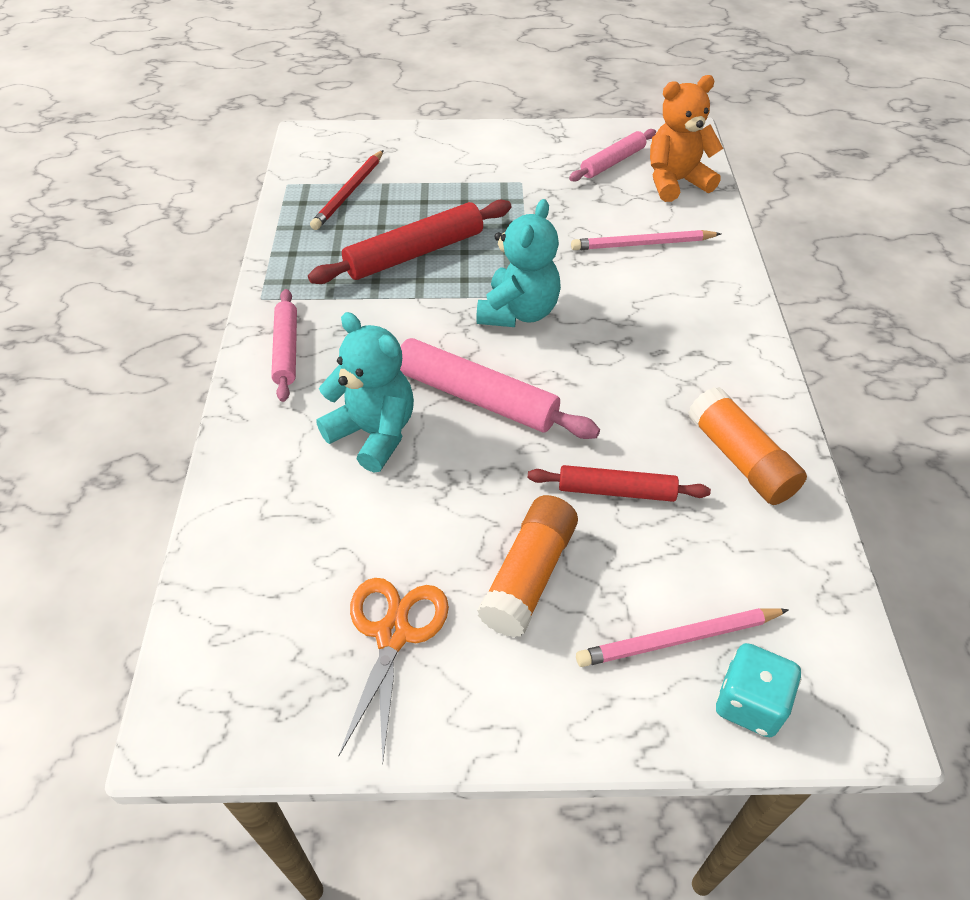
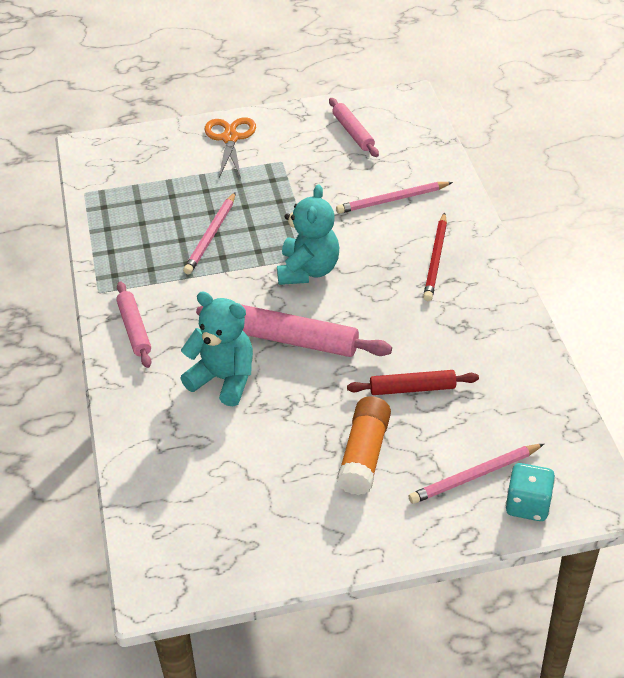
camera: 10 degrees left, 5 degrees down
red rolling pin [308,200,511,284] -> pink pencil [183,192,236,274]
red pencil [310,150,384,230] -> red pencil moved to [423,212,447,301]
orange scissors [339,578,449,762] -> orange scissors moved to [205,117,256,178]
pink rolling pin [569,129,656,182] -> pink rolling pin turned 60 degrees counterclockwise [329,98,379,157]
orange teddy bear [650,75,723,202] -> none
orange glue stick [688,387,807,505] -> none

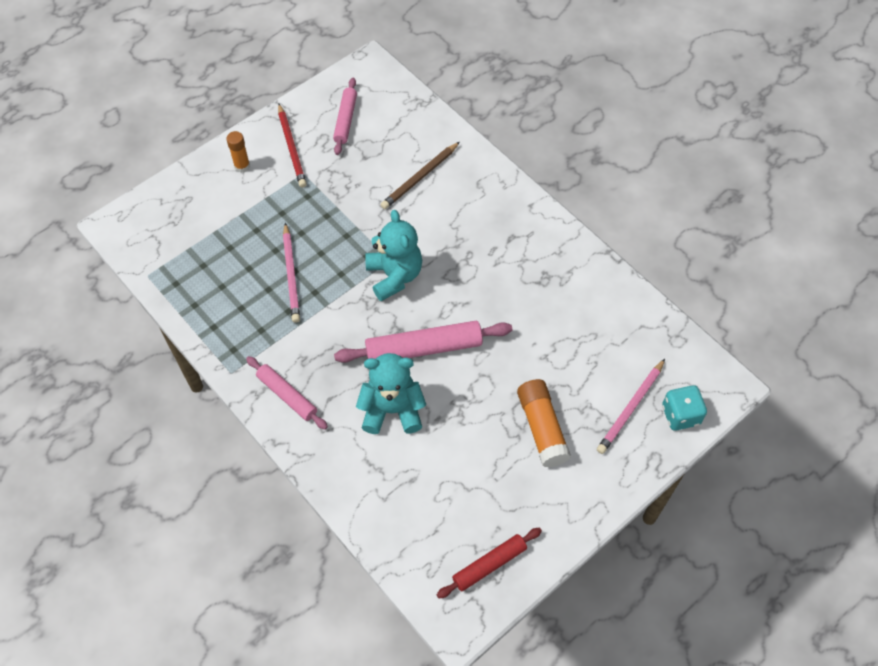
camera: 30 degrees left, 15 degrees up
orange scissors [205,117,256,178] -> orange glue stick [226,131,250,173]
pink rolling pin [329,98,379,157] -> pink rolling pin turned 60 degrees clockwise [333,78,357,155]
pink pencil [336,182,453,214] -> brown pencil [381,142,460,209]
red rolling pin [347,370,479,395] -> red rolling pin moved to [437,528,542,599]
red pencil [423,212,447,301] -> red pencil moved to [278,104,307,188]

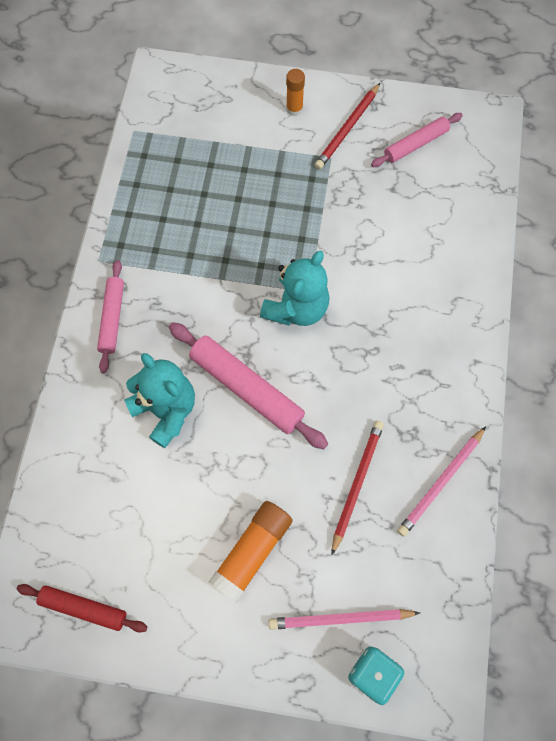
camera: 50 degrees right, 10 degrees up
pink pencil [283,223,300,323] -> pink pencil moved to [397,426,486,537]
brown pencil [381,142,460,209] -> none
none -> red pencil [331,421,384,555]

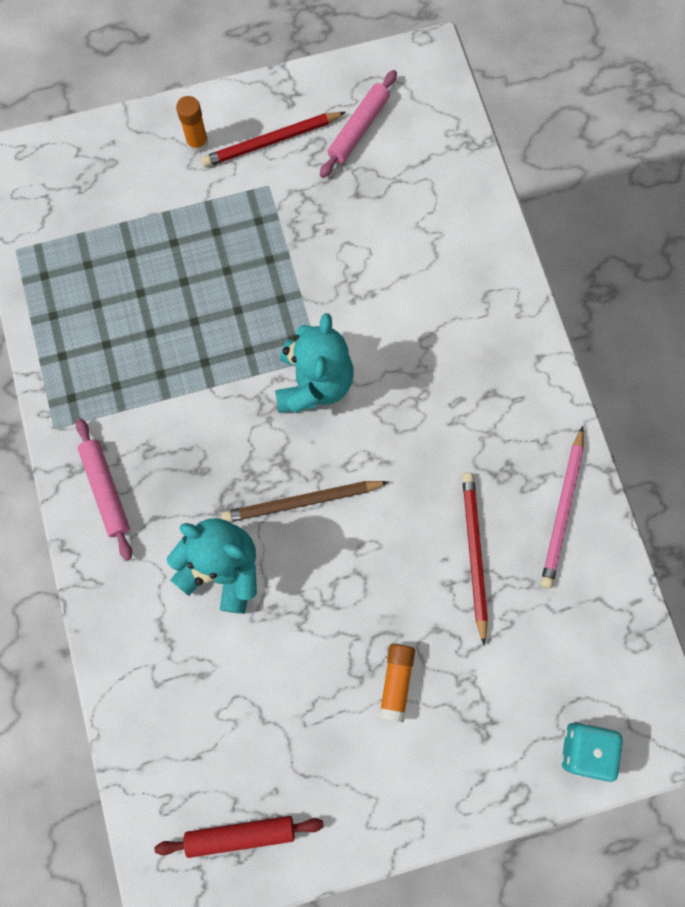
camera: 25 degrees left, 5 degrees up
pink rolling pin [169,322,328,449] -> brown pencil [222,481,388,522]
orange glue stick [209,501,293,603] -> orange glue stick [379,644,415,722], size x0.62
pink pencil [269,609,420,630] -> none
red pencil [315,83,380,170] -> red pencil turned 60 degrees clockwise [201,112,346,167]

